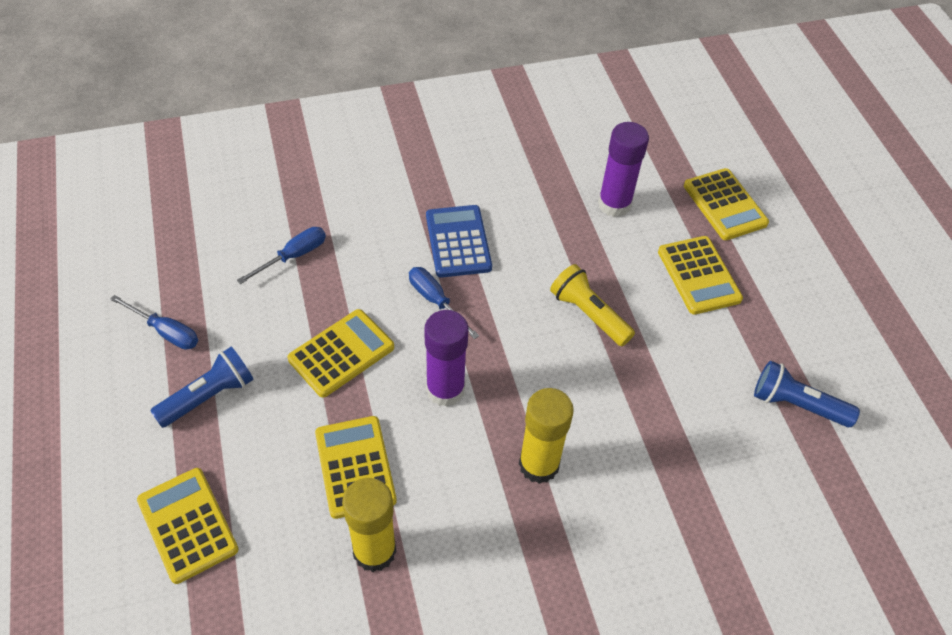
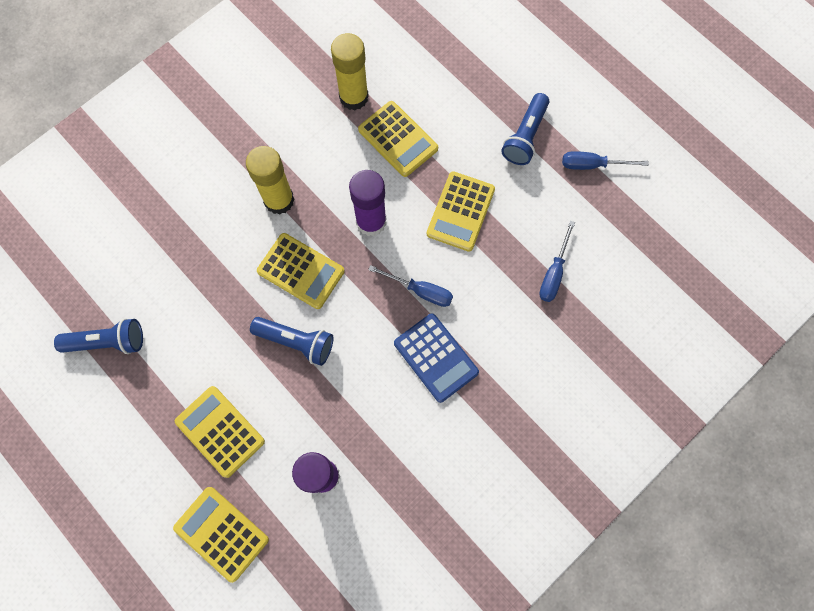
camera: 155 degrees right, 20 degrees up
yellow calculator [137,468,238,584] -> yellow calculator moved to [257,233,345,309]
yellow flashlight [550,264,635,346] -> blue flashlight [250,317,333,366]

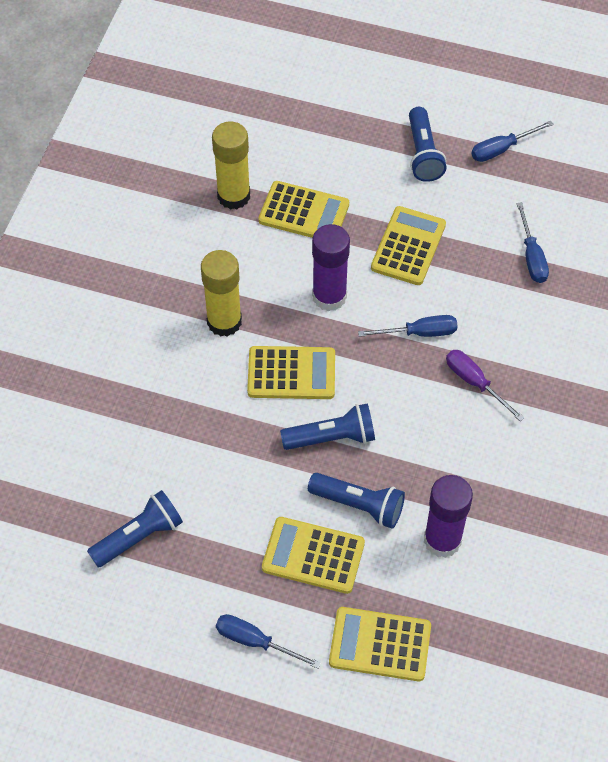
camera: 30 degrees left, 15 degrees down
blue calculator [394,313,479,403] -> purple screwdriver [446,350,524,421]
yellow calculator [427,171,495,251] -> yellow calculator turned 150 degrees counterclockwise [371,206,446,285]
none -> blue screwdriver [216,614,321,669]
none -> blue flashlight [308,473,405,529]

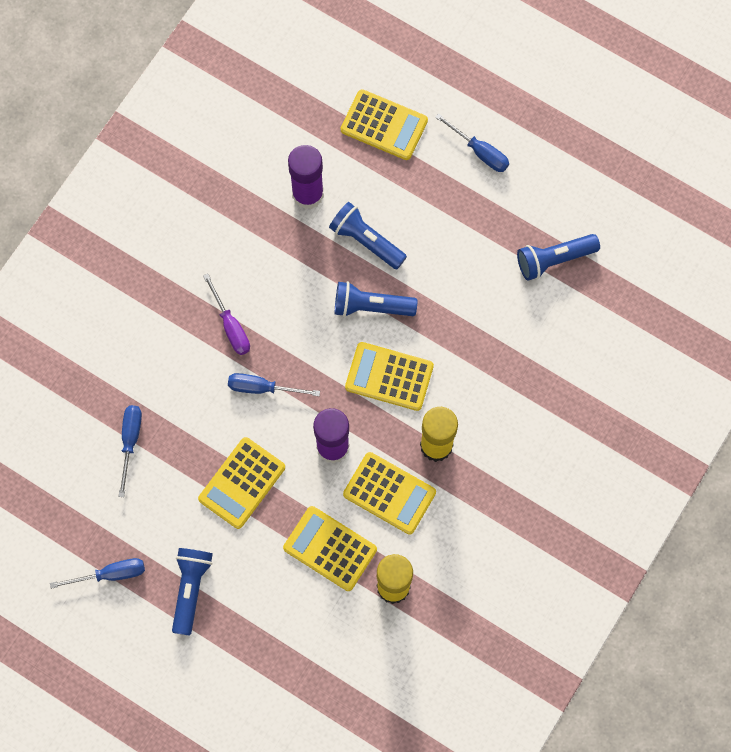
camera: 165 degrees left, 15 degrees up
yellow calculator [262,517,365,594] -> yellow calculator moved to [343,452,436,534]

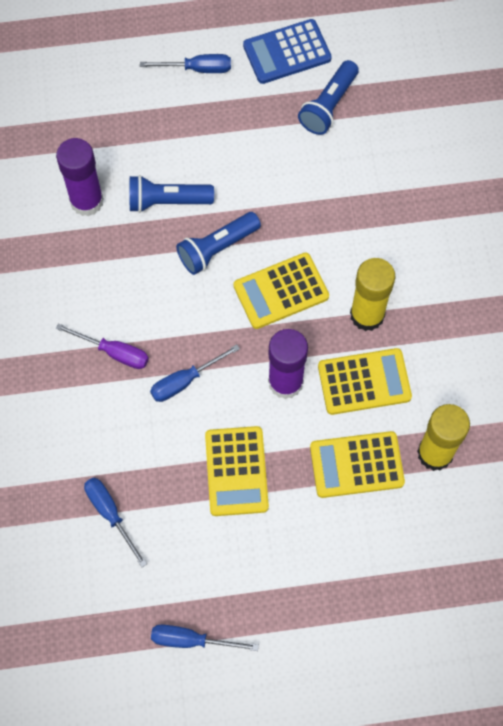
camera: 40 degrees left, 5 degrees down
blue screwdriver [50,558,145,589] -> blue screwdriver turned 120 degrees counterclockwise [151,625,259,651]
blue flashlight [172,548,213,636] -> none
yellow calculator [341,89,428,160] -> none
none -> blue calculator [243,19,332,84]

